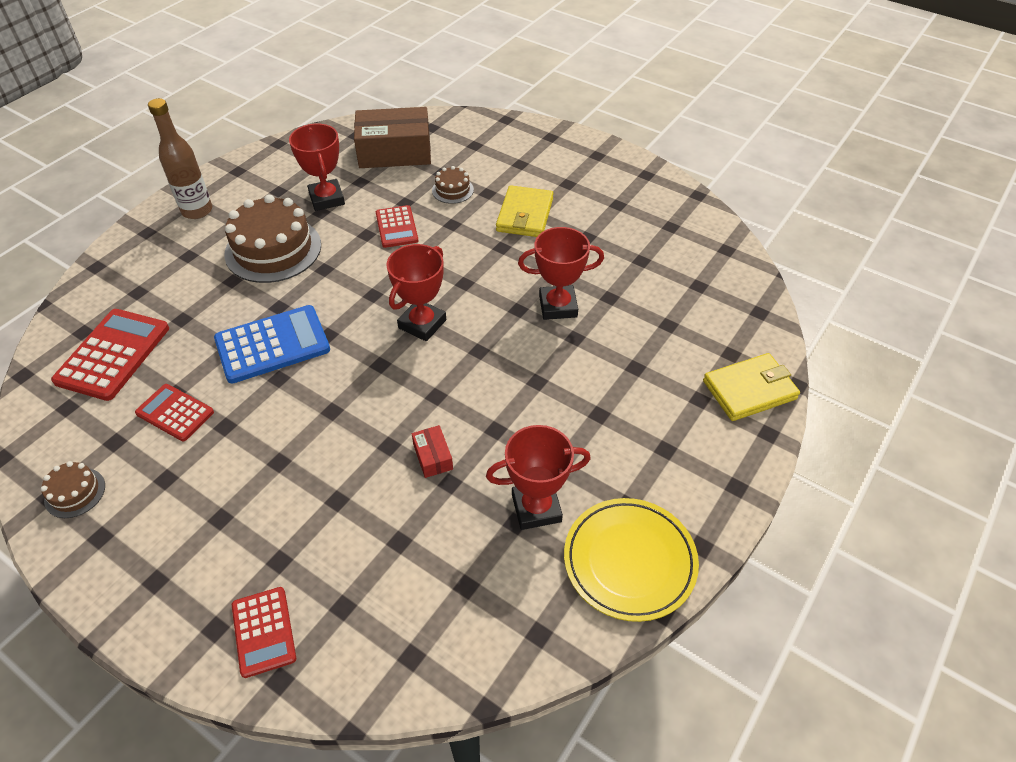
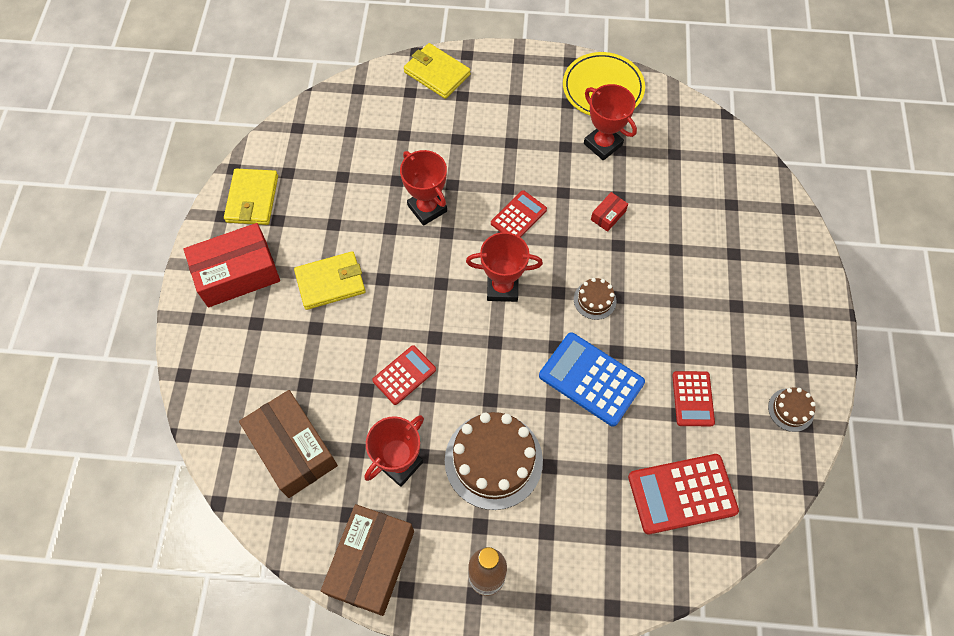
camera: 120 degrees left, 15 degrees up
red calculator [232,587,296,678] -> red calculator moved to [491,190,547,237]
brown cake [432,166,474,204] -> brown cake moved to [574,278,616,320]
none -> red box [184,223,280,307]
none -> yellow wallet [224,169,278,225]
none -> brown box [321,504,414,616]

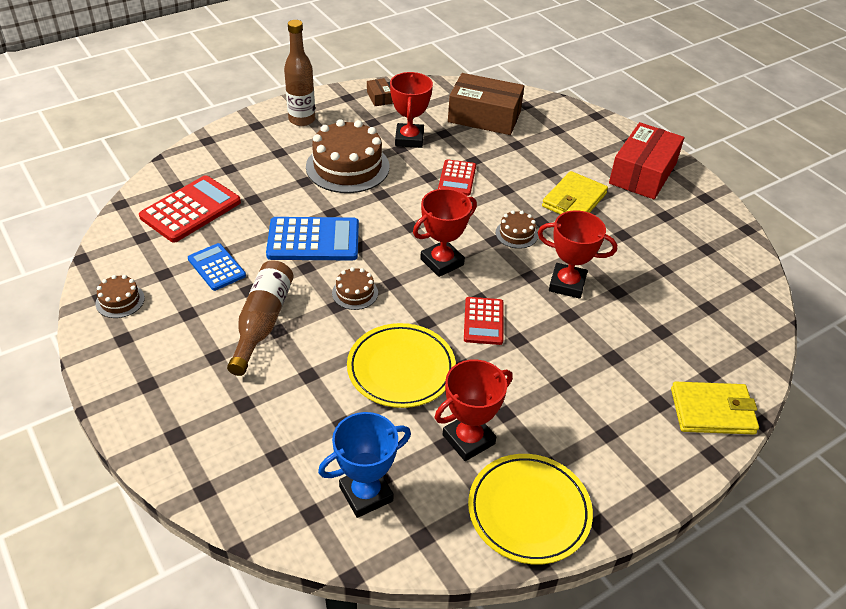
camera: 140 degrees right, 20 degrees down
yellow wallet [224,169,278,225] -> none
brown box [321,504,414,616] -> brown box [367,78,393,106], size x0.43
red trophy [584,84,637,161] -> red trophy turned 45 degrees counterclockwise [435,359,513,461]
red box [591,192,628,232] -> yellow plate [347,323,456,408]
red calculator [672,371,715,426] -> blue calculator [188,243,246,291]
none -> brown bottle [227,261,294,376]
none -> blue trophy [318,412,411,518]
none -> brown cake [495,210,538,249]

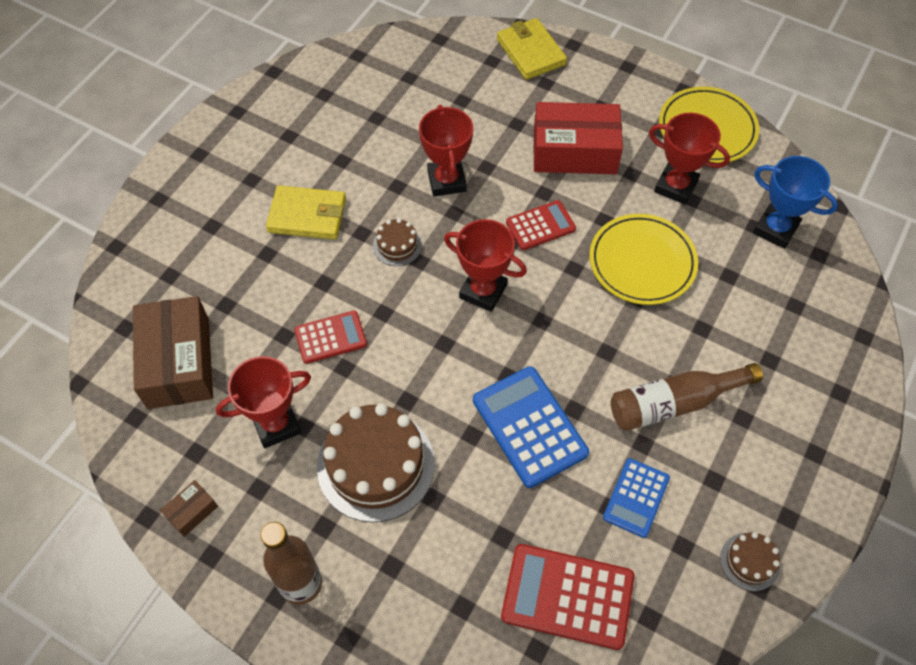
camera: 115 degrees left, 15 degrees up
brown cake [332,267,378,310] -> none
red box [609,122,684,199] -> red box moved to [533,102,623,174]

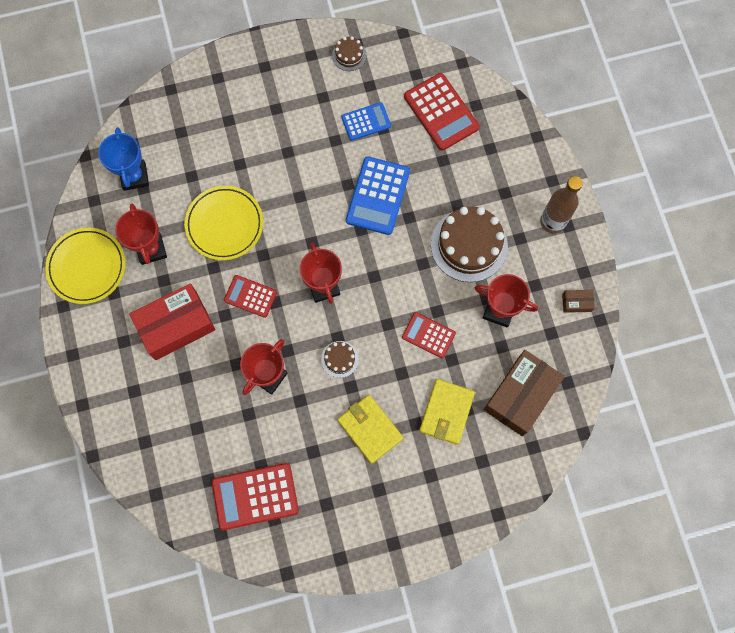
camera: 135 degrees left, 15 degrees up
yellow wallet [497,18,567,80] -> yellow wallet moved to [419,379,475,445]
red box [533,102,623,174] -> red box turned 75 degrees counterclockwise [129,283,215,360]
brown bottle [611,363,763,431] -> none
none -> red calculator [212,463,299,530]

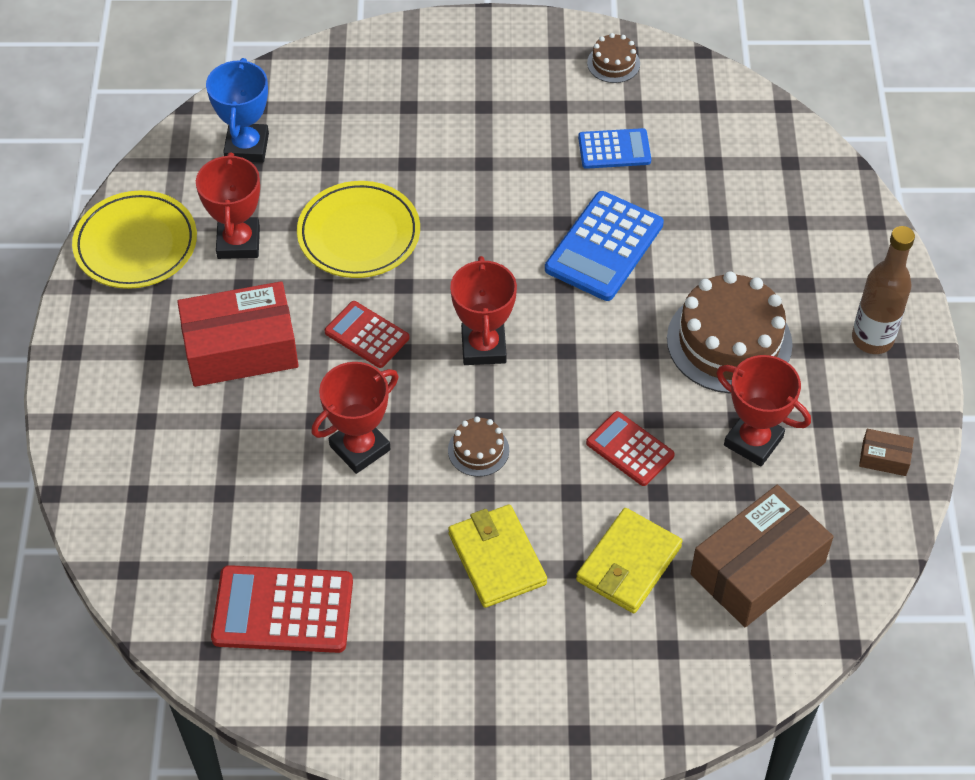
camera: 15 degrees right, 20 degrees down
red calculator [404,73,480,151] -> none

